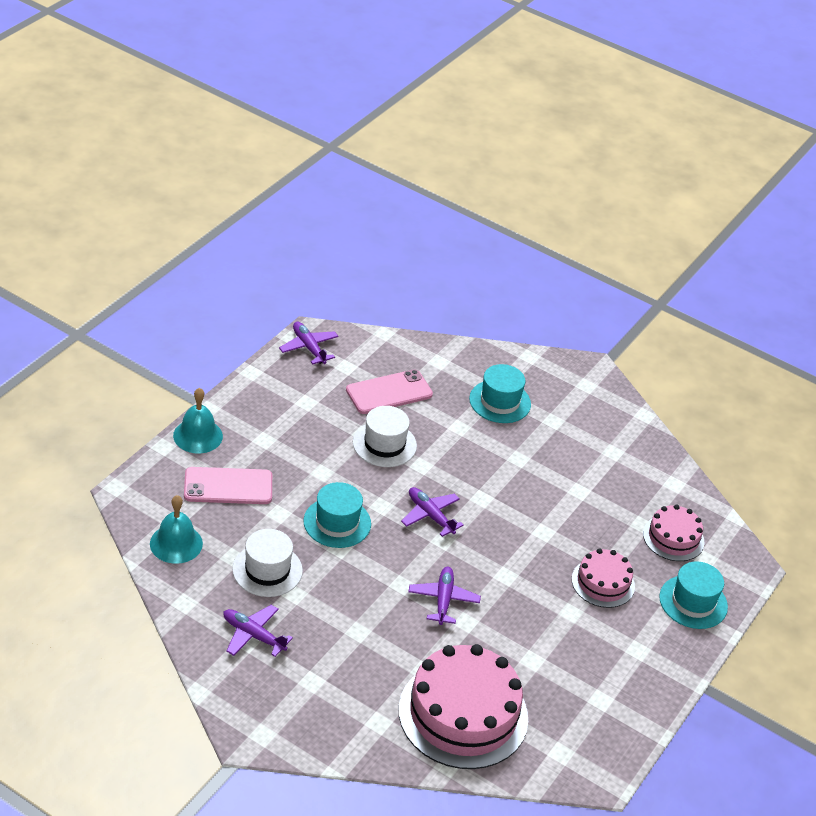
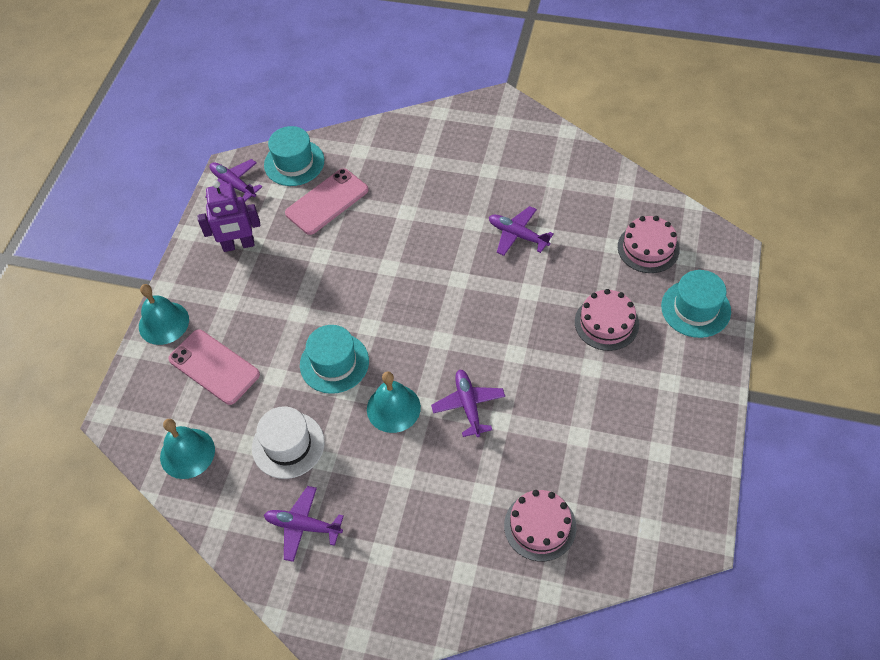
camera: 10 degrees left, 15 degrees up
pink phone [184,467,272,504] -> pink phone turned 60 degrees clockwise [168,329,260,405]
white hat [353,406,417,467] -> none
pink cake [399,644,528,769] -> pink cake [504,490,577,561], size x0.53
purple plane [401,487,464,537] -> purple plane moved to [489,206,554,256]
turquoise hat [469,364,531,423] -> turquoise hat moved to [264,126,324,186]
none -> purple robot [197,180,260,252]
none -> turquoise bell [367,372,421,433]

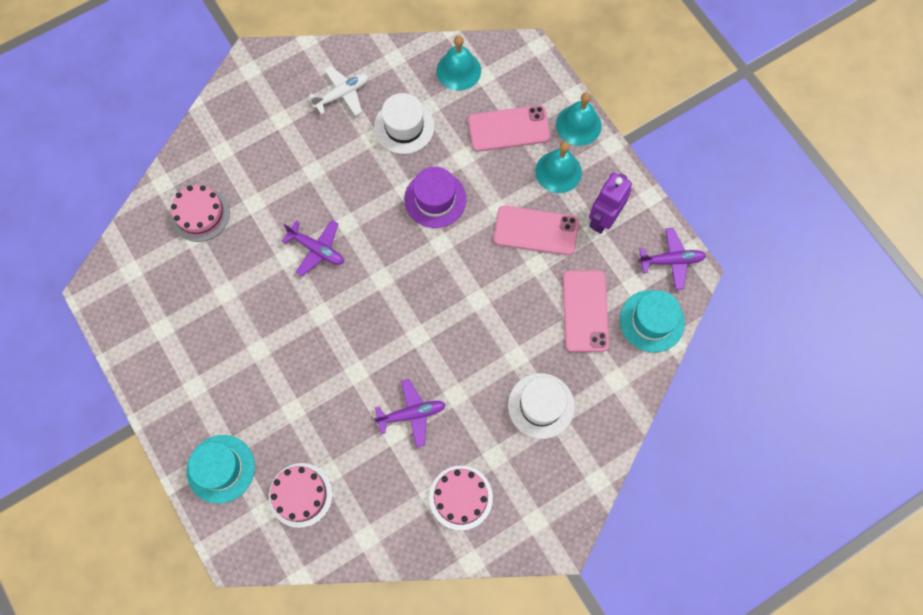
camera: 130 degrees right, 15 degrees up
purple plane [264,486,344,562] -> white plane [309,66,369,116]
turquoise hat [300,325,369,394] -> purple hat [404,167,466,228]
turquoise bell [367,372,421,433] -> turquoise bell moved to [535,141,582,193]
pink cake [575,289,639,351] -> pink cake moved to [429,466,493,531]
none -> pink phone [494,205,579,255]
none -> white hat [508,373,575,439]

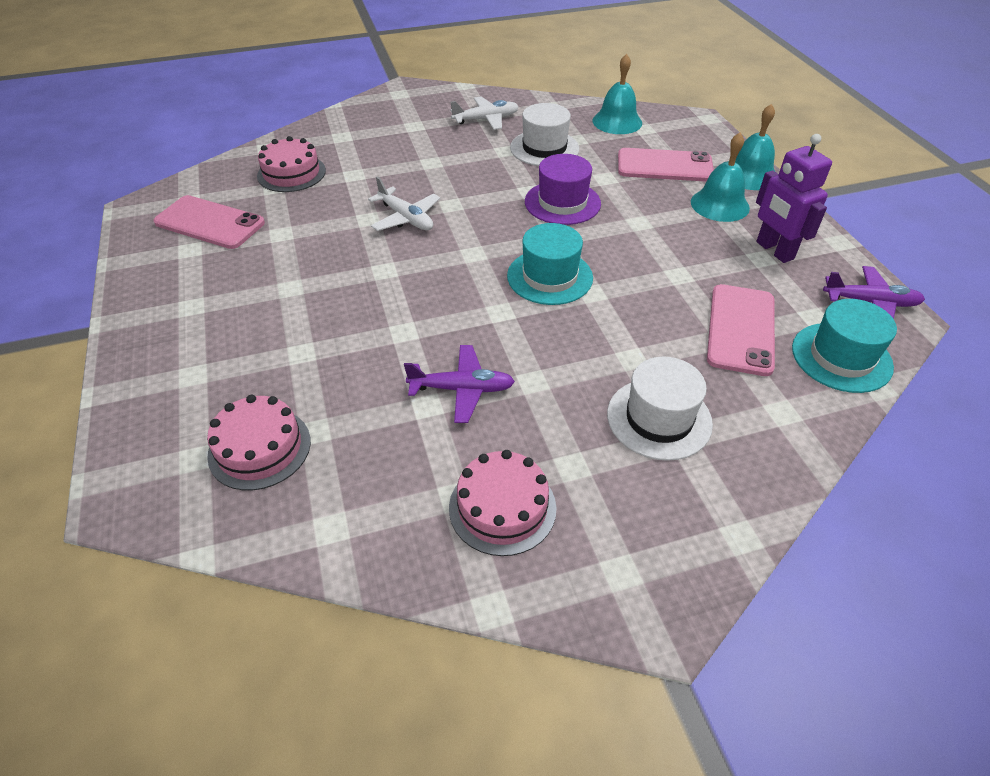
camera: 15 degrees right, 25 degrees down
turquoise hat [187,435,255,504] -> turquoise hat moved to [507,223,593,305]
purple plane [282,220,344,276] -> white plane [368,176,440,231]
pink phone [494,205,579,255] -> pink phone moved to [153,195,265,249]
purple robot [589,172,632,234] -> purple robot turned 75 degrees counterclockwise [756,134,832,263]

